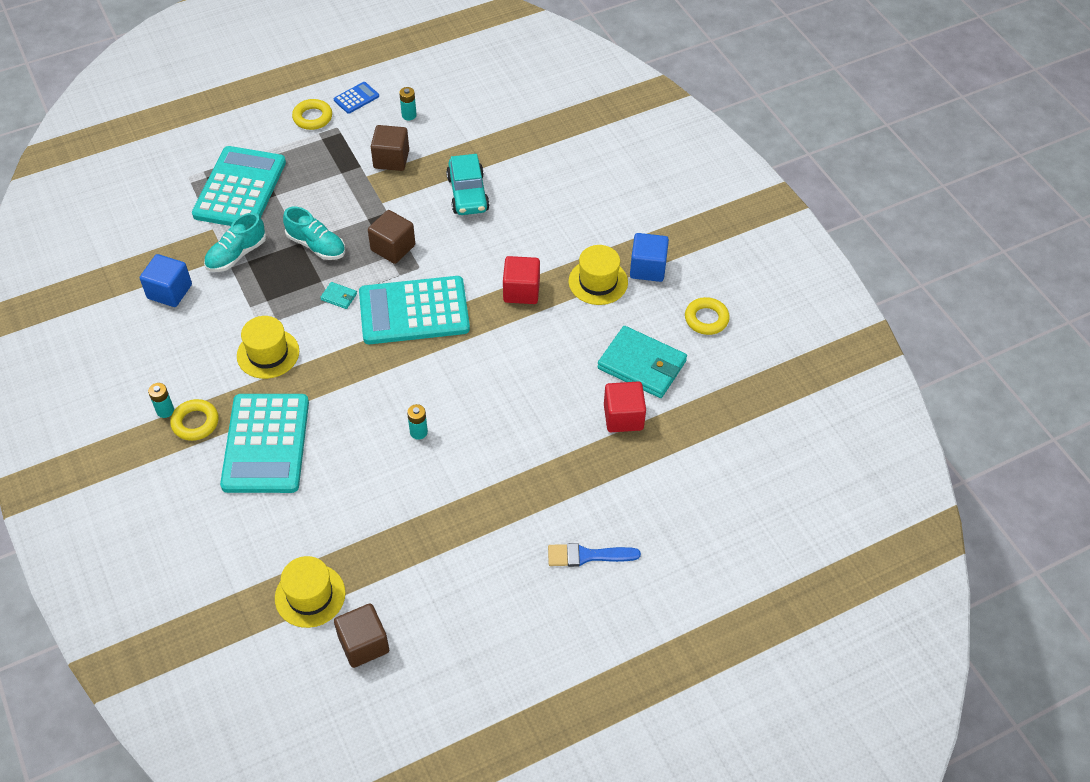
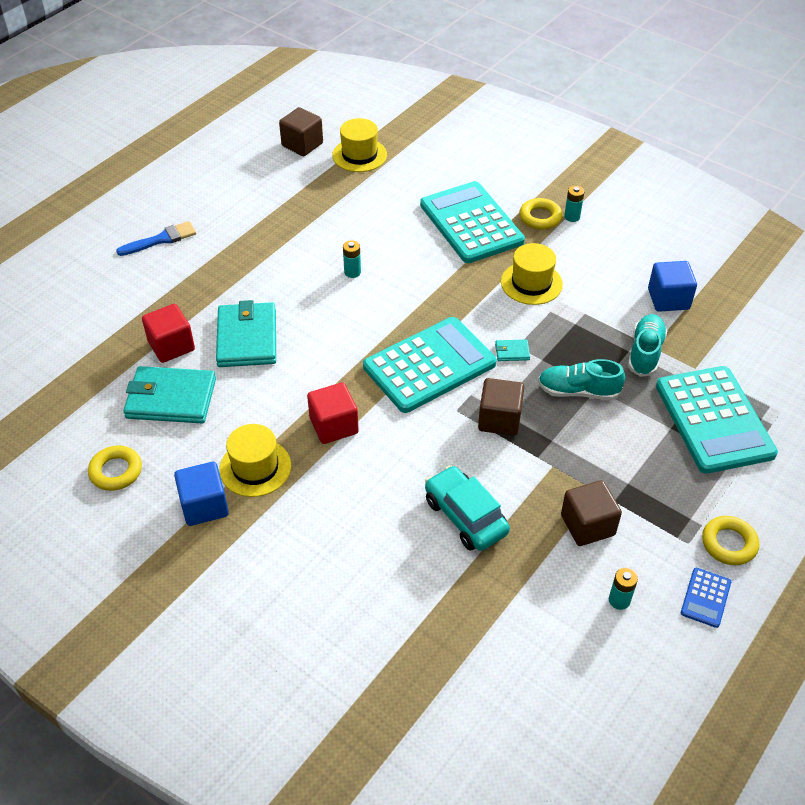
camera: 155 degrees right, 5 degrees down
none -> turquoise wallet [216,300,276,367]

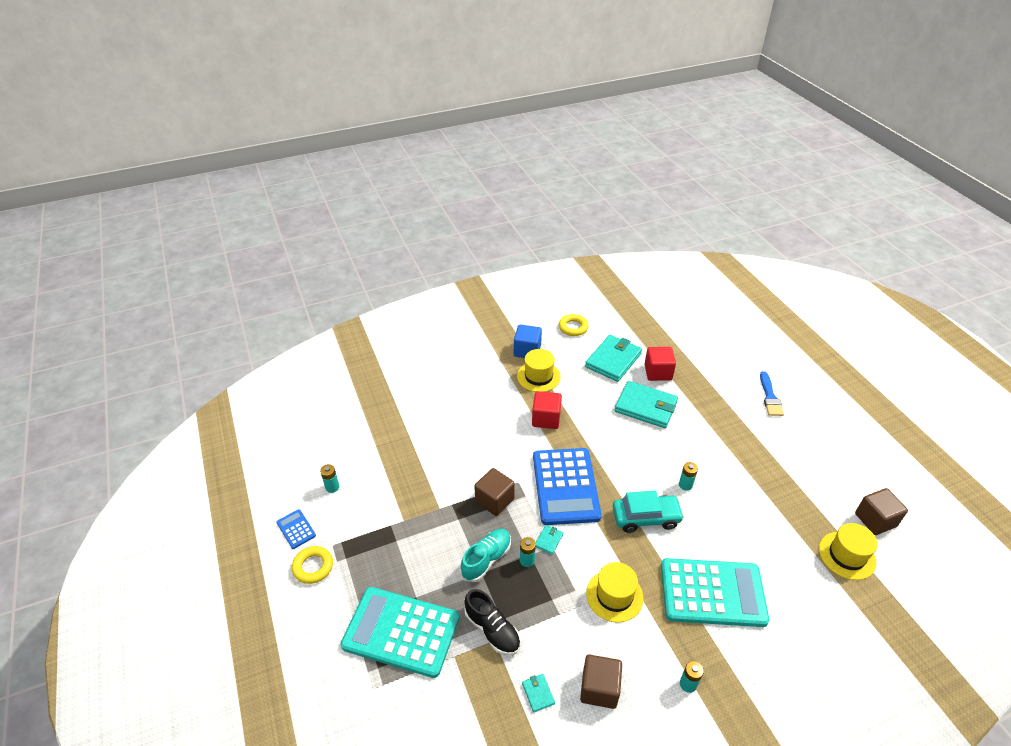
camera: 120 degrees right, 5 degrees down
turquoise calculator [363,317,497,413] -> blue calculator [533,448,602,525]
turquoise car [425,465,510,551] -> turquoise car moved to [613,491,684,533]
yellow ring [519,198,562,230] -> none
brown cube [561,480,622,546] -> brown cube moved to [580,655,622,709]
turquoise shoe [628,314,667,377] -> black shoe [464,589,520,655]
blue cube [648,261,697,312] -> turquoise wallet [522,674,555,712]
none -> turquoise battery [520,537,536,567]

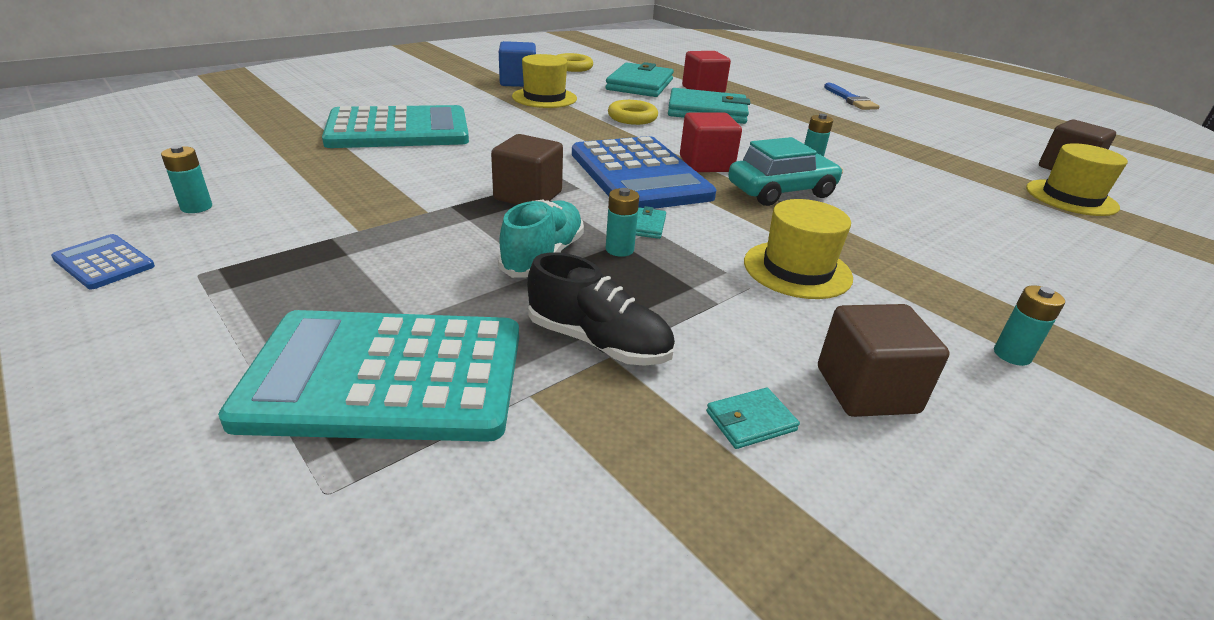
camera: 20 degrees left, 10 degrees down
yellow ring [292,546,333,584] -> yellow ring moved to [608,100,658,125]
turquoise wallet [522,674,555,712] -> turquoise wallet turned 75 degrees counterclockwise [706,388,800,449]
red cube [532,391,562,429] -> red cube moved to [680,112,742,172]
turquoise calculator [661,558,769,627] -> turquoise calculator moved to [322,105,469,148]

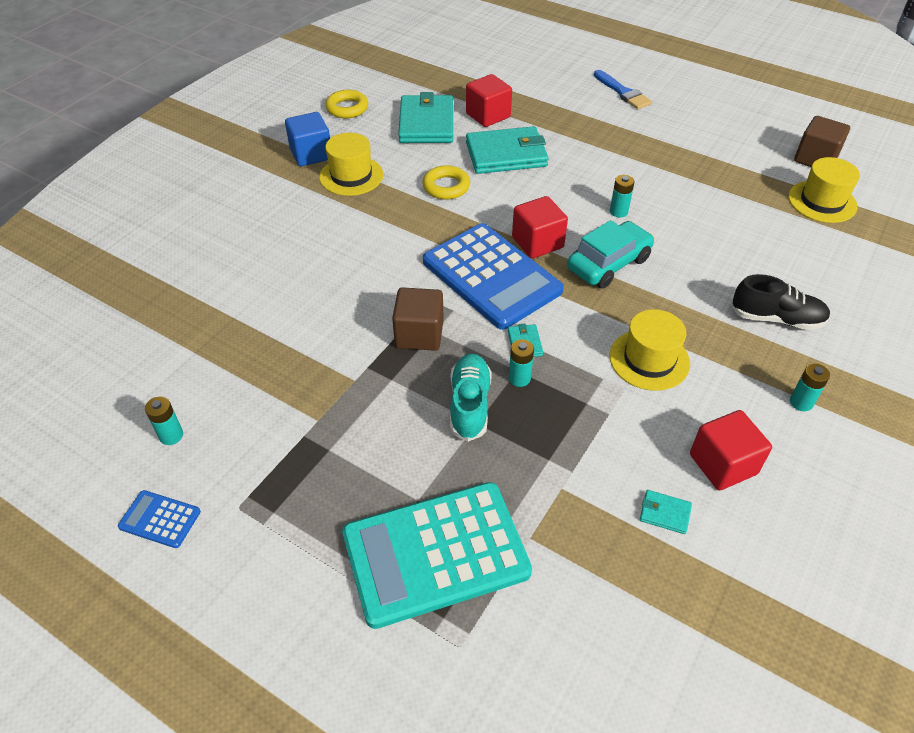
camera: 15 degrees left, 15 degrees up
turquoise calculator [322,105,469,148] -> none
black shoe [527,253,675,366] -> black shoe moved to [731,274,830,330]
turquoise wallet [706,388,800,449] -> turquoise wallet turned 60 degrees clockwise [640,490,692,534]
brown cube [818,304,950,417] -> red cube [690,410,772,490]

